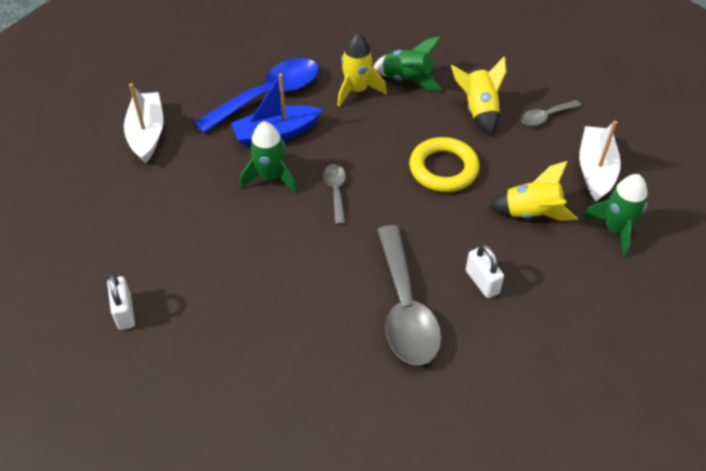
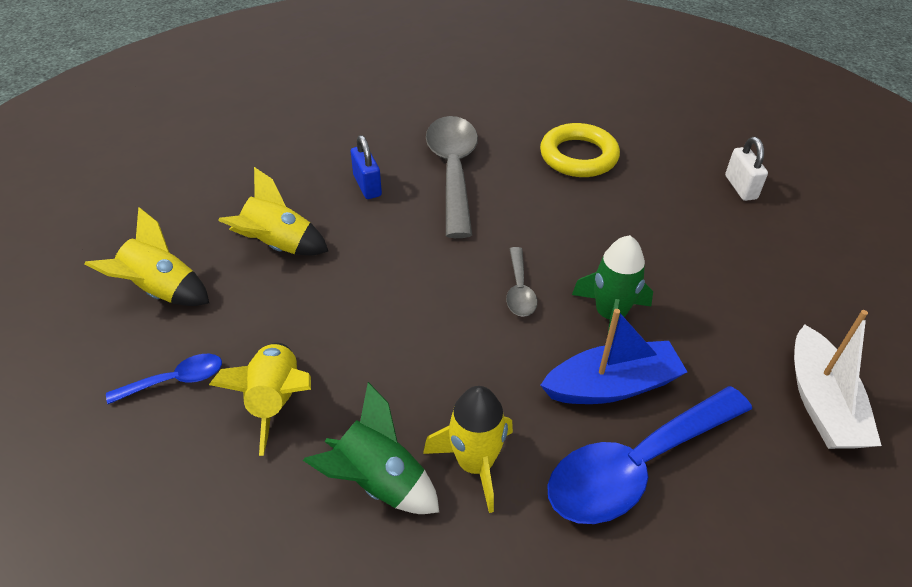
camera: 175 degrees left, 5 degrees down
yellow ring [409,137,480,192] -> yellow ring moved to [540,123,620,177]
white padlock [466,244,504,298] -> blue padlock [351,135,382,199]
grey spoon [521,100,581,126] -> blue spoon [106,354,222,404]
white boat [579,120,621,202] -> yellow rocket [84,207,209,306]
green rocket [582,174,648,257] -> none

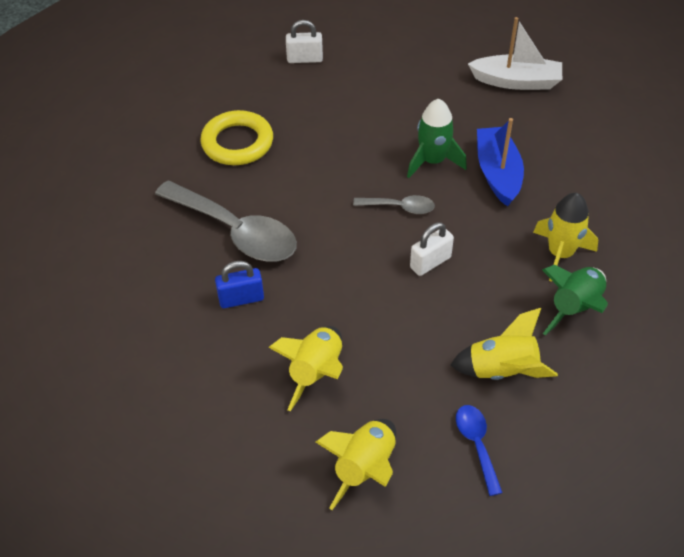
camera: 80 degrees left, 5 degrees up
grey spoon [426,116,478,238] -> grey spoon turned 150 degrees counterclockwise [155,181,297,262]
blue spoon [547,386,752,524] -> none
none -> white padlock [410,223,454,276]

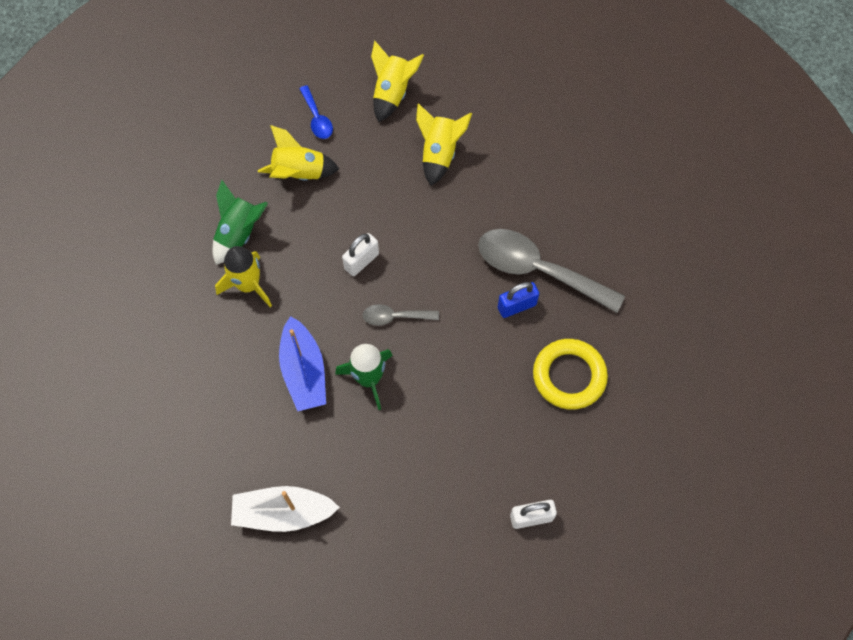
camera: 170 degrees right, 15 degrees up
blue padlock [215,261,264,308] -> blue padlock moved to [498,282,539,318]

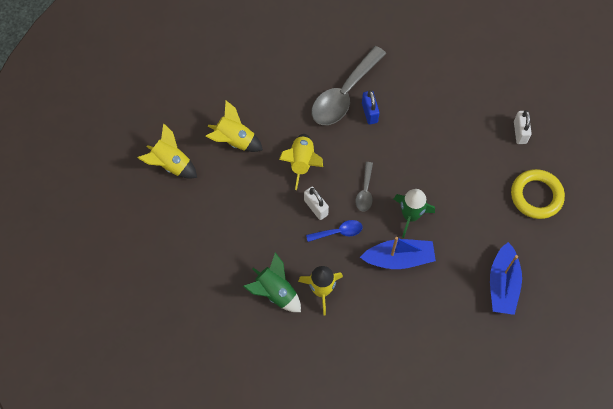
camera: 80 degrees left, 0 degrees up
white boat [231,486,340,532] -> blue boat [490,242,522,315]
yellow rocket [258,125,339,181] -> yellow rocket moved to [279,134,323,190]
blue spoon [299,85,333,139] -> blue spoon moved to [306,220,362,242]
yellow ring [533,339,608,410] -> yellow ring moved to [511,169,565,219]

